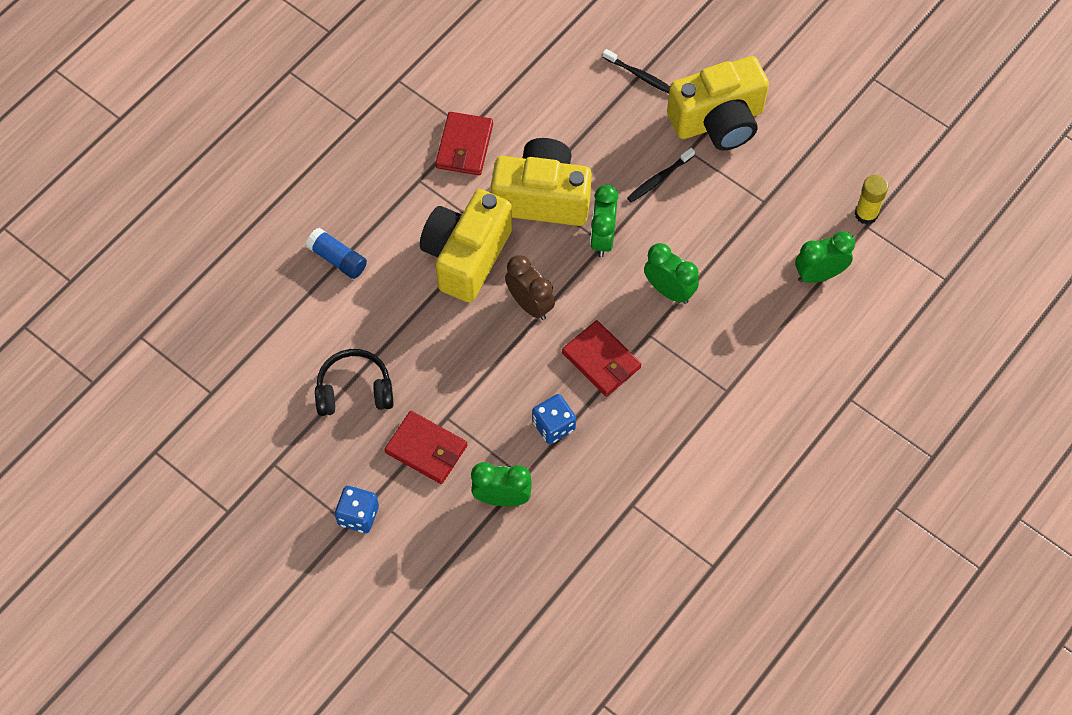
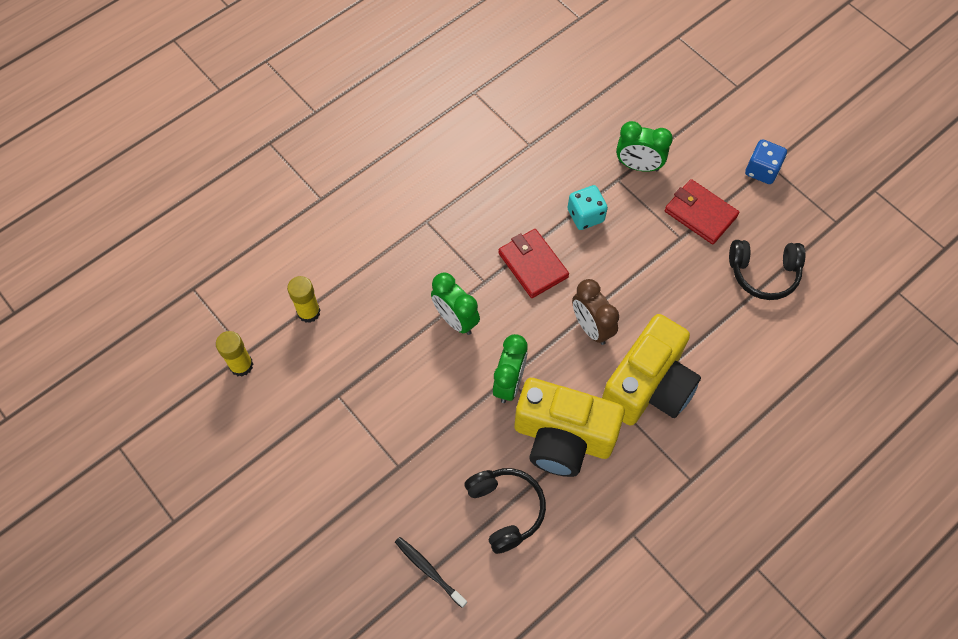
camera: 170 degrees left, 0 degrees up
blue glue stick [306,228,367,279] -> none
red wallet [436,112,493,175] -> none
blue dice [532,394,576,444] -> turquoise dice [567,185,608,230]
black toothbrush [627,148,695,202] -> none
yellow camera [667,56,769,150] -> none
green clock [795,231,855,283] -> yellow glue stick [287,276,321,323]
none -> black headphones [465,468,546,554]

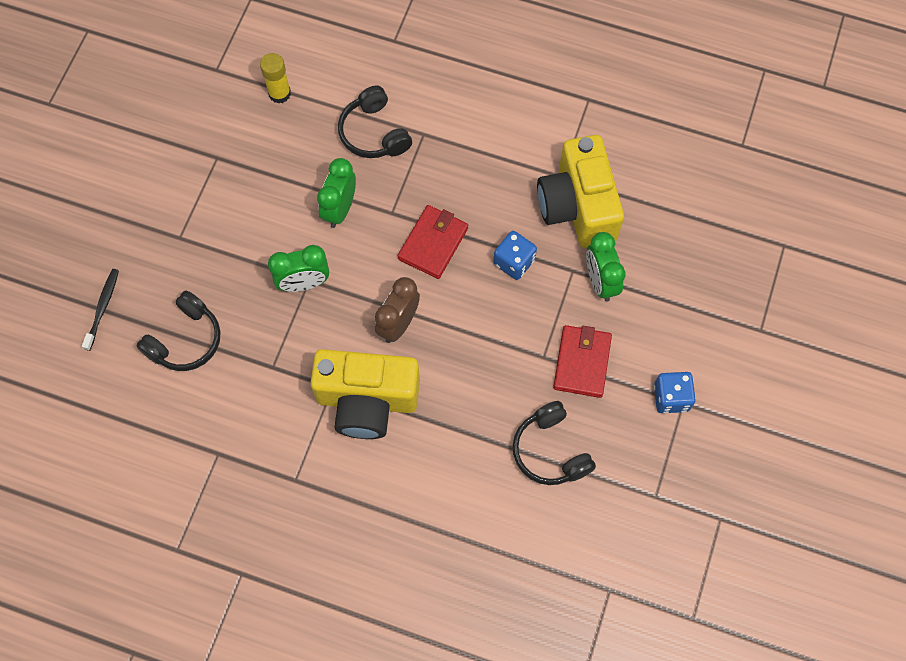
camera: 60 degrees right, 5 degrees up
yellow glue stick [216,331,253,376] -> none
yellow camera [515,378,625,477] -> yellow camera moved to [537,135,624,248]
turquoise dice [567,185,608,230] -> blue dice [493,231,537,280]
none -> black headphones [338,85,412,158]

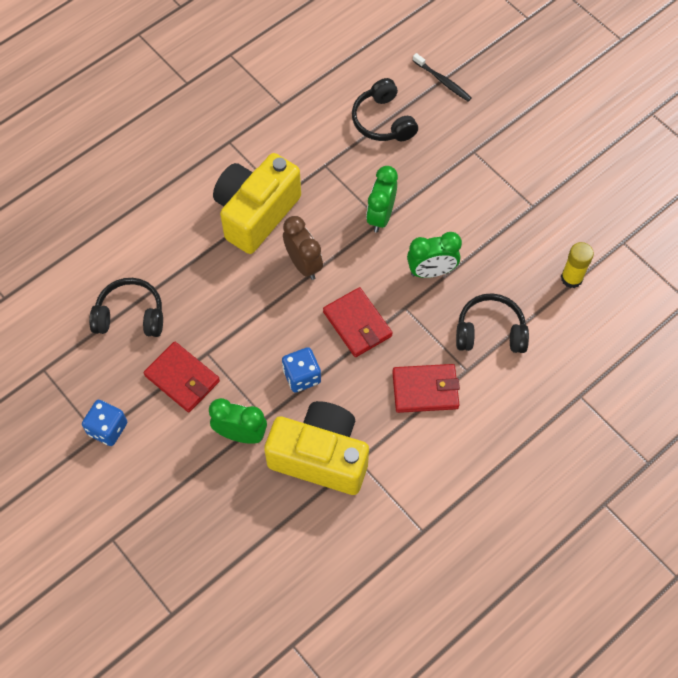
camera: 120 degrees right, 5 degrees down
green clock [317,158,356,228] -> green clock turned 120 degrees clockwise [407,232,462,278]
none -> red wallet [392,364,460,413]

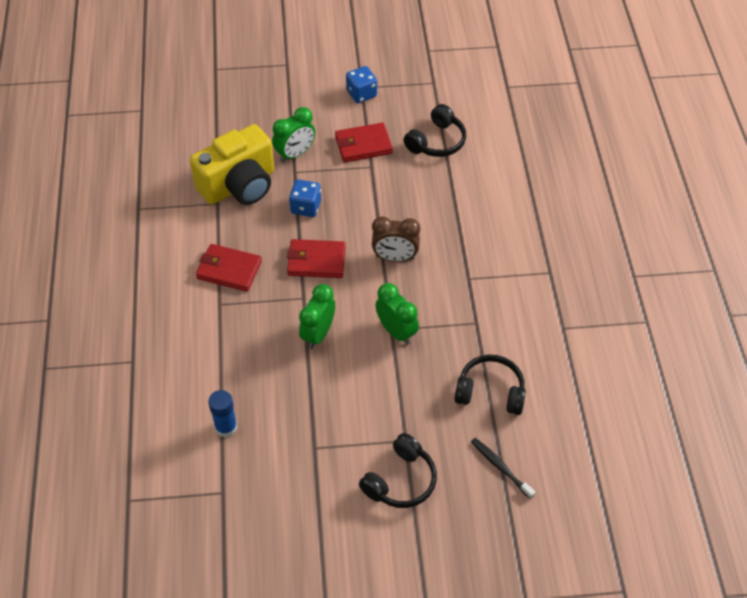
camera: 125 degrees right, 10 degrees down
yellow camera [213,153,301,254] -> none
red wallet [392,364,460,413] -> red wallet turned 75 degrees clockwise [196,244,262,292]
black toothbrush [413,53,472,101] -> black toothbrush turned 60 degrees clockwise [471,438,535,499]
black headphones [456,293,529,353] -> black headphones moved to [359,433,437,508]
yellow glue stick [561,242,594,288] -> blue glue stick [208,390,237,437]

